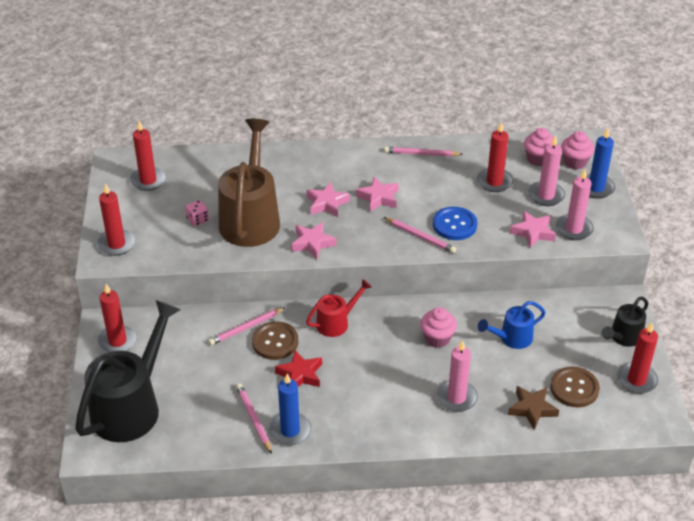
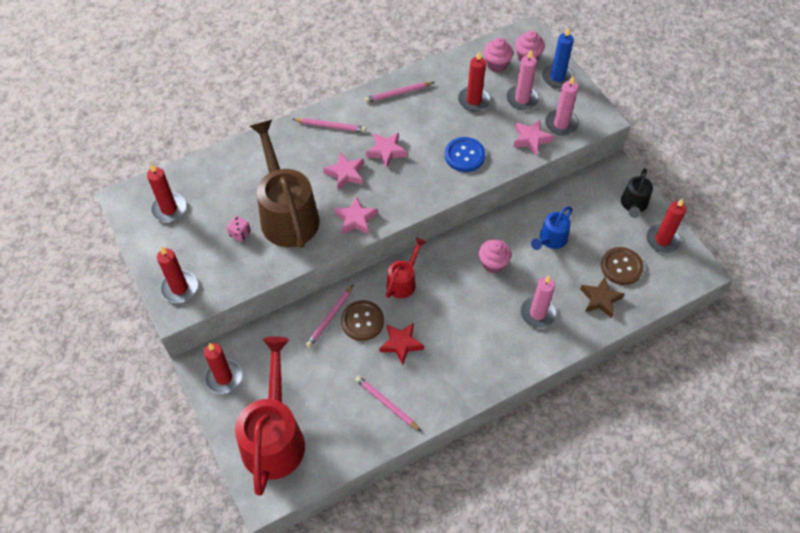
camera: 25 degrees left, 15 degrees up
black watering can [75,300,181,442] -> red watering can [235,337,305,496]
blue candle [269,374,311,445] -> none
pink pencil [384,217,456,253] -> pink pencil moved to [293,118,366,132]

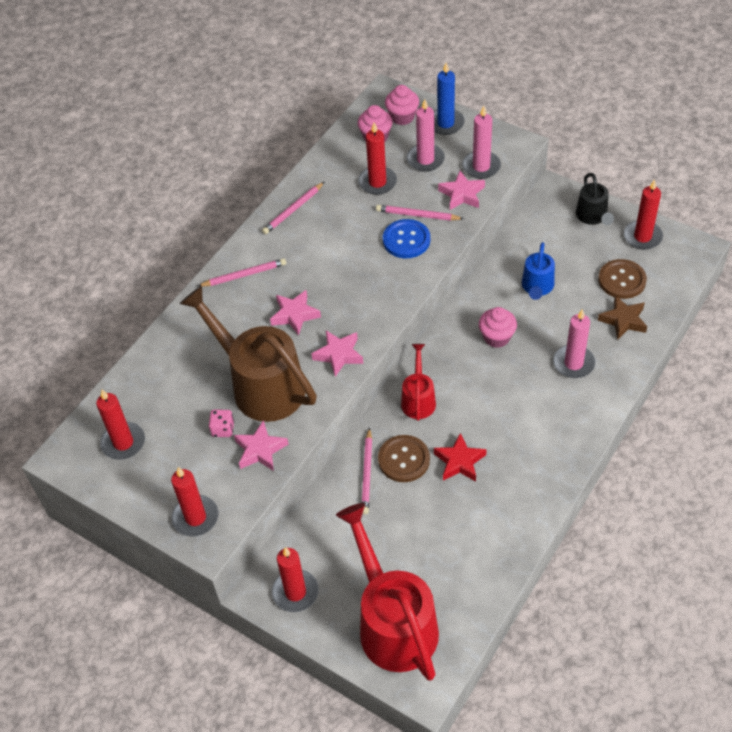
camera: 25 degrees left, 5 degrees down
pink pencil [355,375,421,431] -> pink pencil moved to [376,205,464,221]
pink star [366,133,407,168] -> pink star moved to [234,420,289,471]

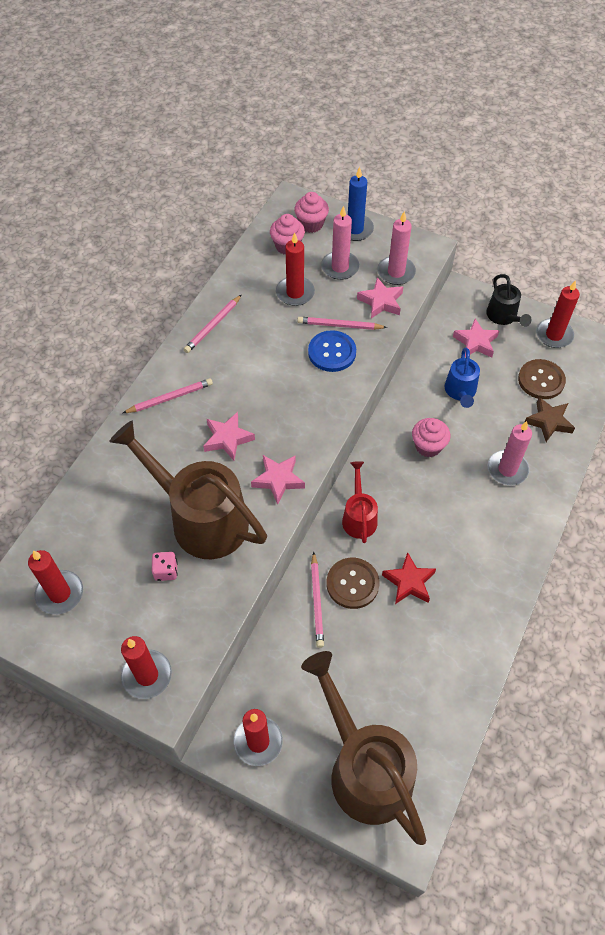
camera: 10 degrees left, 5 degrees up
pink star [234,420,289,471] -> pink star moved to [453,318,499,358]
red watering can [336,503,439,681] -> brown watering can [301,651,426,845]

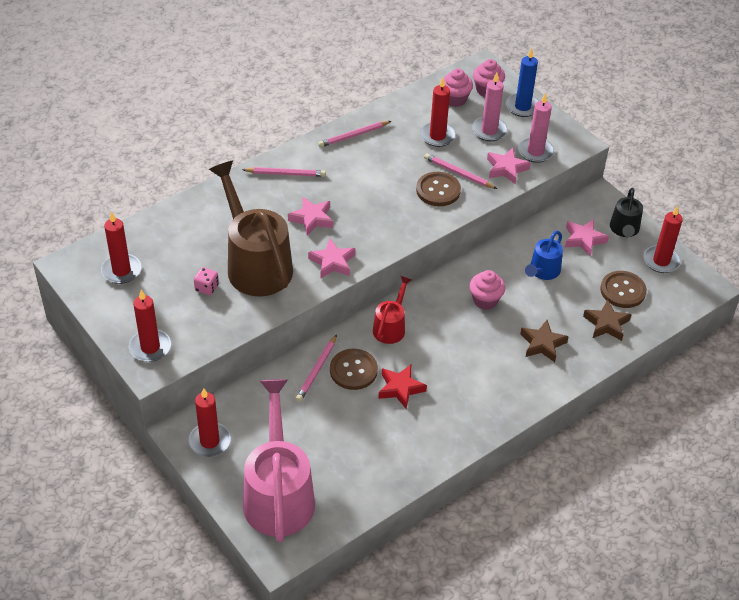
camera: 25 degrees right, 10 degrees down
brown watering can [301,651,426,845] -> pink watering can [243,379,315,542]
blue button [308,330,356,372] -> brown button [416,172,461,206]
pink candle [488,421,532,485] -> brown star [520,320,569,362]

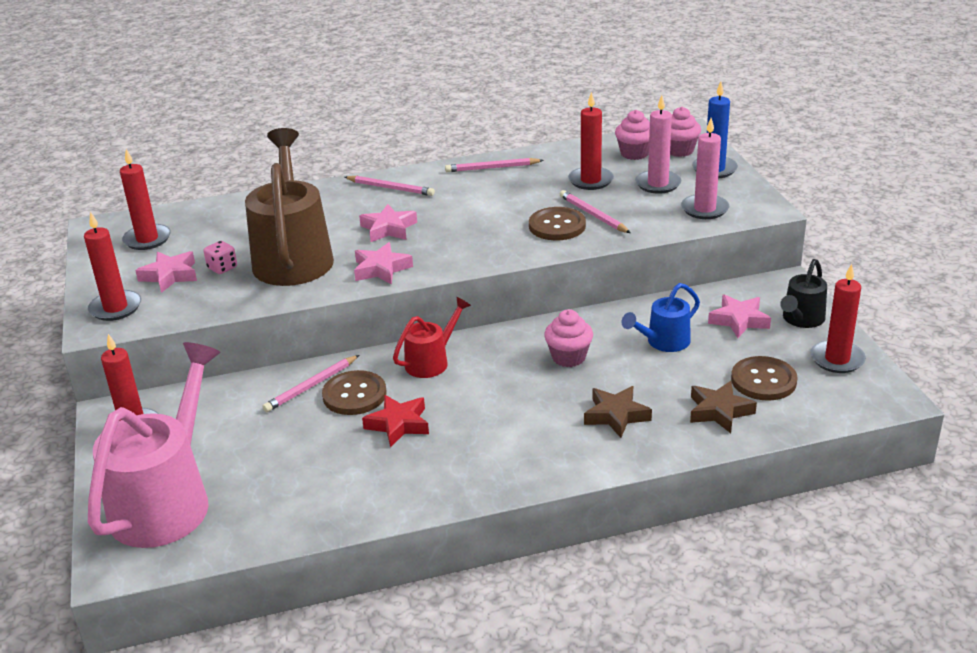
camera: 25 degrees right, 15 degrees down
pink star [487,148,531,185] -> pink star moved to [135,251,197,293]

